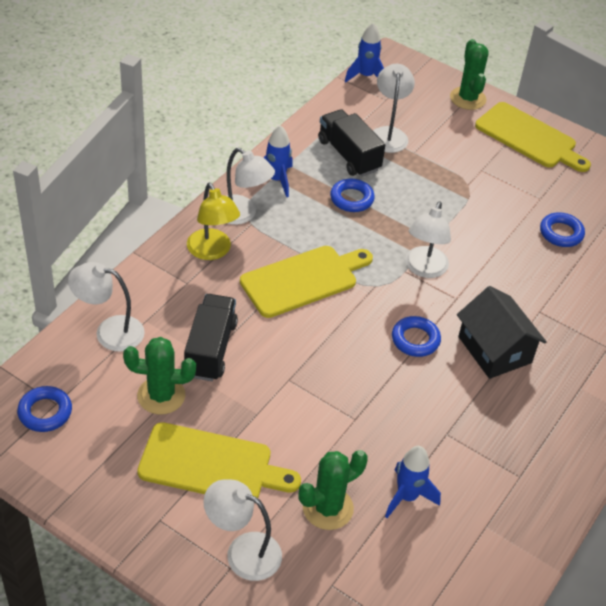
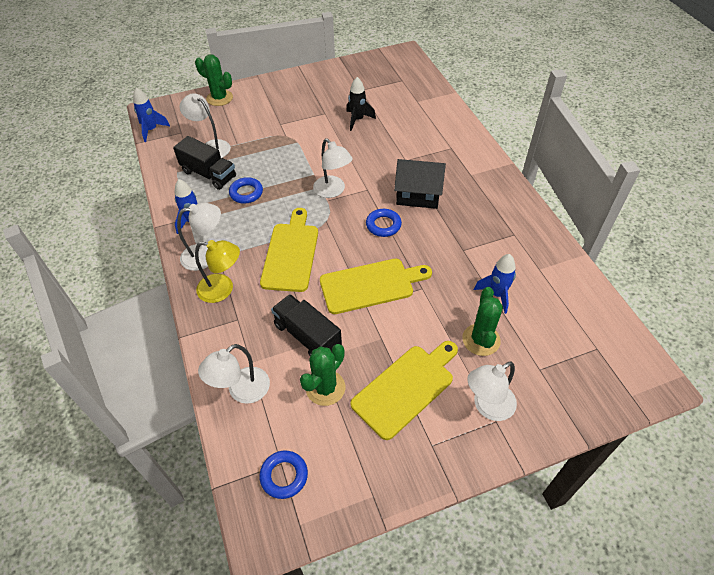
camera: 50 degrees left, 5 degrees up
black truck [318,109,385,177] -> black truck turned 150 degrees counterclockwise [173,136,236,190]
yellow cutting board [475,102,591,172] -> yellow cutting board moved to [320,259,432,314]
blue ring [540,213,585,247] -> black rocket [346,77,376,131]

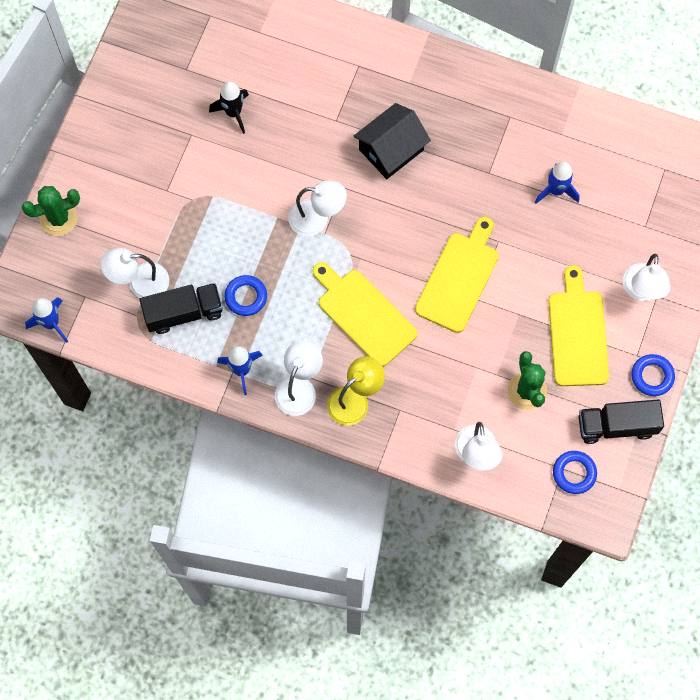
camera: 50 degrees left, 20 degrees up
black truck [271,294,342,356] -> black truck moved to [579,399,664,444]
blue ring [366,209,402,237] -> blue ring moved to [631,354,675,396]
green cactus [462,287,503,356] -> none

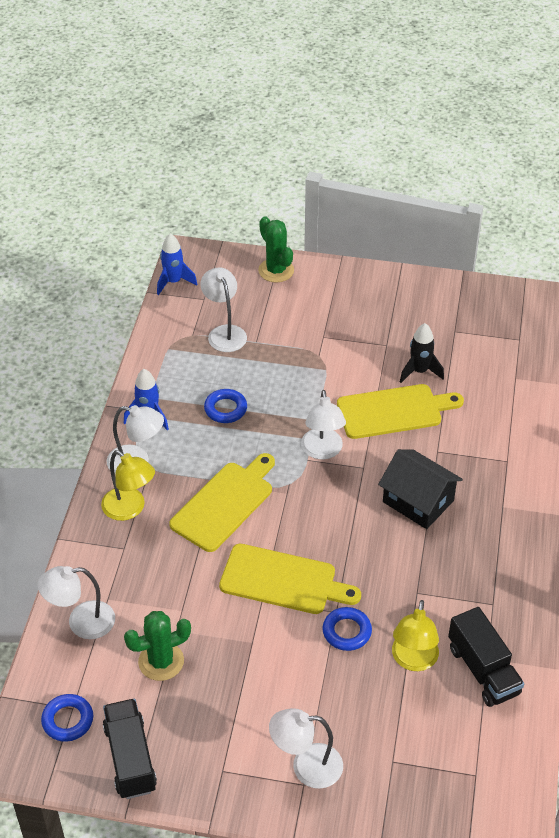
camera: 80 degrees right, 25 degrees down
black truck [140,283,223,334] -> black truck moved to [448,607,524,707]
blue rocket [535,162,580,204] -> yellow lamp [392,600,439,671]
yellow cutting board [548,265,609,386] -> yellow cutting board moved to [337,384,464,439]
blue ring [631,354,675,396] -> blue ring moved to [322,607,372,651]

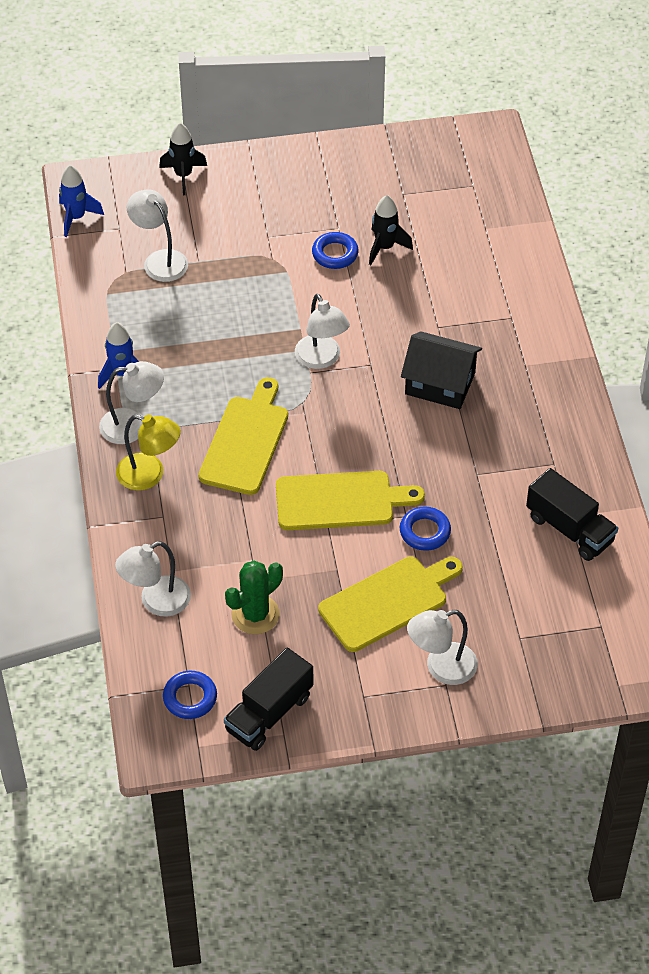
camera: 20 degrees left, 5 degrees up
black truck [103,699,157,799] -> black truck turned 105 degrees counterclockwise [224,648,313,751]
blue ring [204,389,247,423] -> blue ring moved to [312,232,359,269]
green cactus [258,216,294,282] -> black rocket [159,123,207,195]
yellow cutting board [337,384,464,439] -> yellow cutting board moved to [318,557,463,652]
yellow lamp [392,600,439,671] -> none

